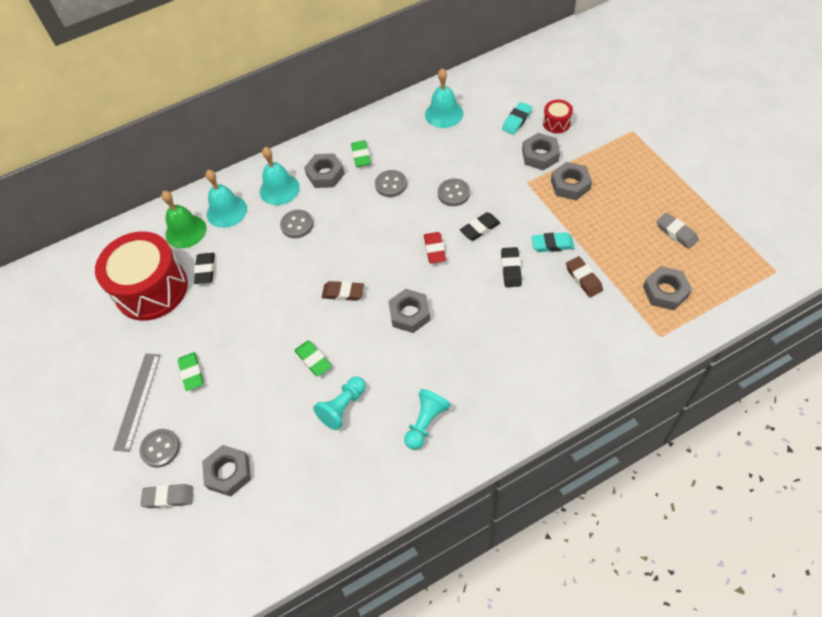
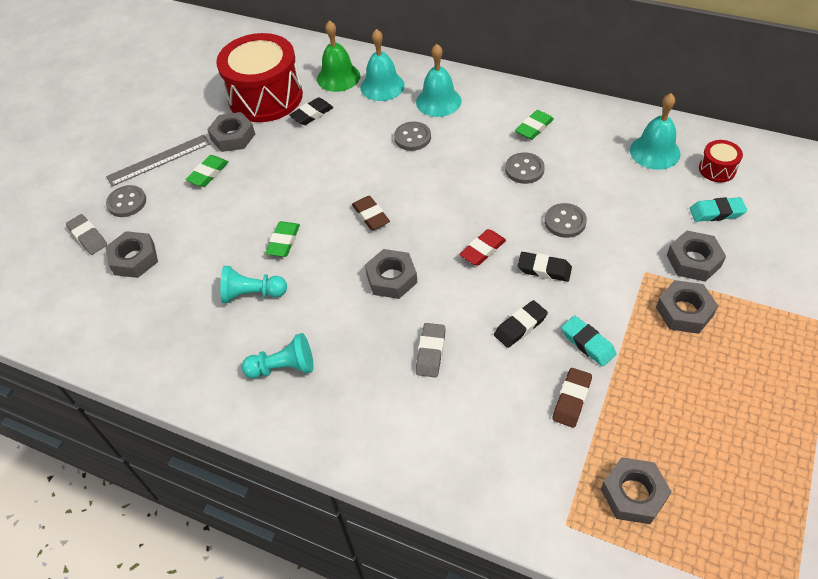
camera: 50 degrees right, 5 degrees down
grey nut [304,153,345,188] -> grey nut moved to [207,112,255,152]
red drum [543,100,573,133] -> red drum moved to [699,140,743,182]
grey eraser [657,213,699,249] -> grey eraser moved to [416,323,446,378]

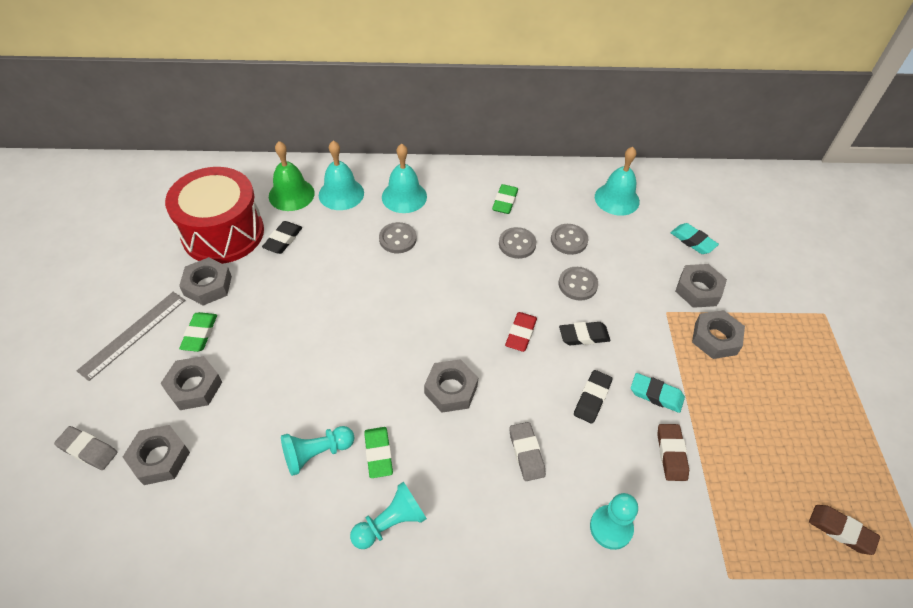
camera: 30 degrees left, 0 degrees up
grey button [106,185,146,217] -> grey button moved to [551,224,588,255]
green eraser [265,221,300,257] -> green eraser moved to [364,427,393,478]
brown eraser [352,196,390,230] -> brown eraser moved to [809,505,880,555]
grey nut [601,457,672,524] -> grey nut moved to [161,356,222,410]
turquoise eraser [690,197,747,222] -> turquoise eraser turned 75 degrees clockwise [671,223,719,254]
red drum [699,140,743,182] -> none
none -> turquoise pawn [590,493,638,550]

